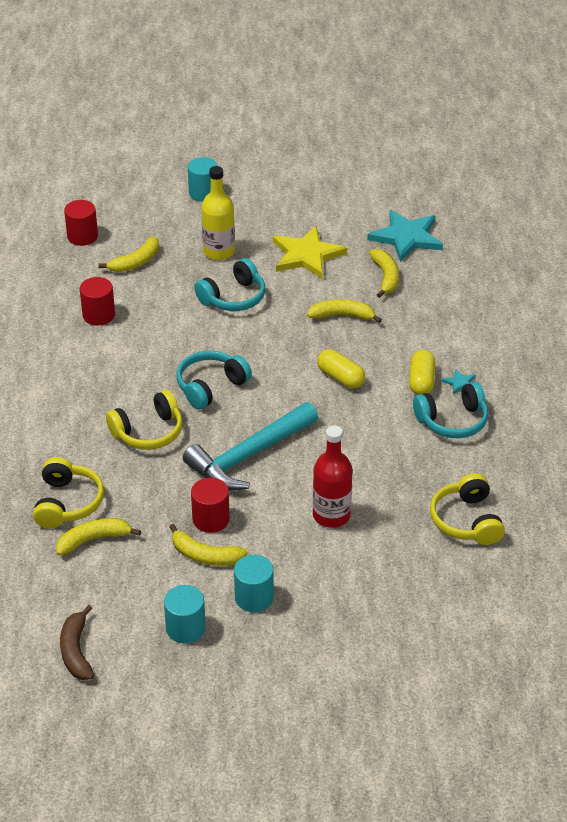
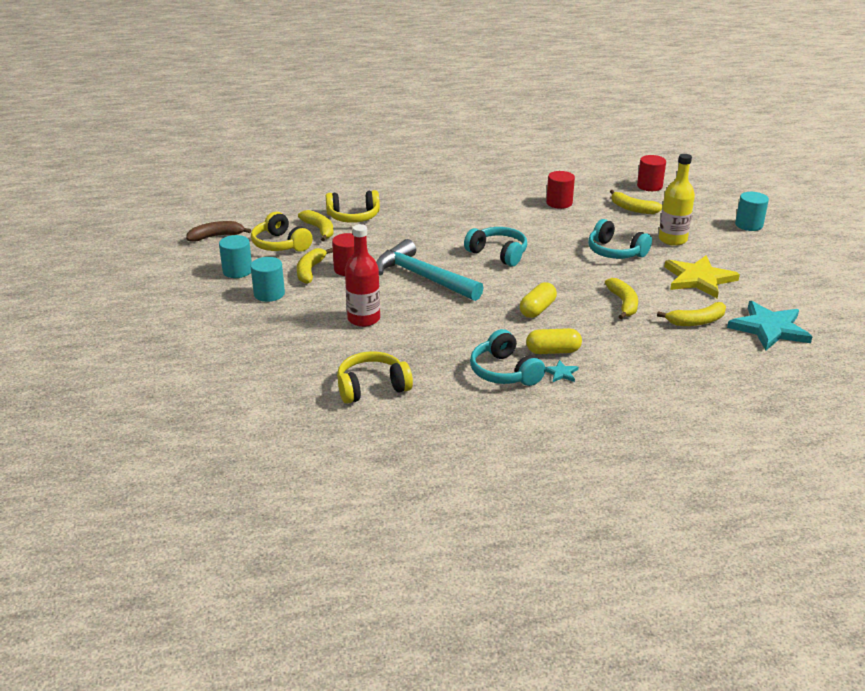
camera: 80 degrees right, 10 degrees down
yellow headphones [106,390,183,450] -> yellow headphones moved to [251,212,313,252]

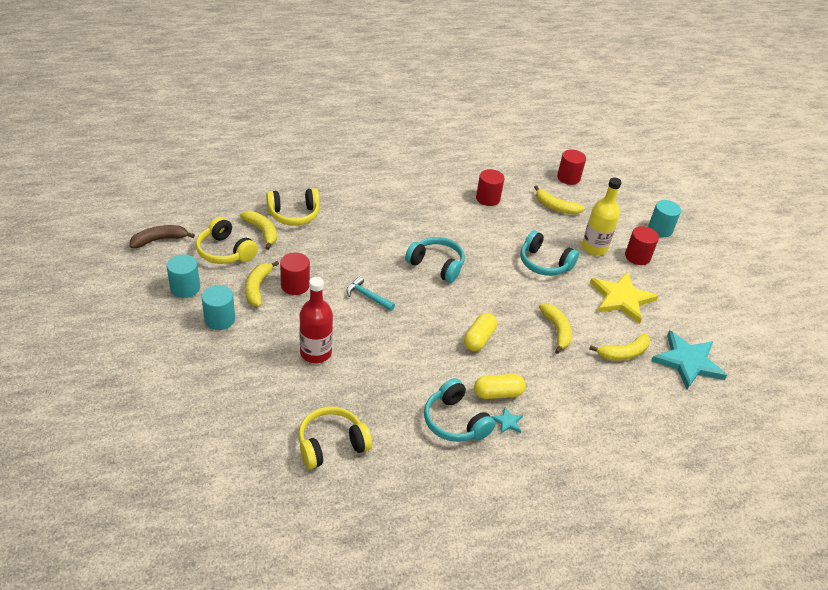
camera: 10 degrees left, 10 degrees up
turquoise hammer [376,239,484,301] -> turquoise hammer [346,276,395,311], size x0.46
none -> red cylinder [625,226,659,265]

